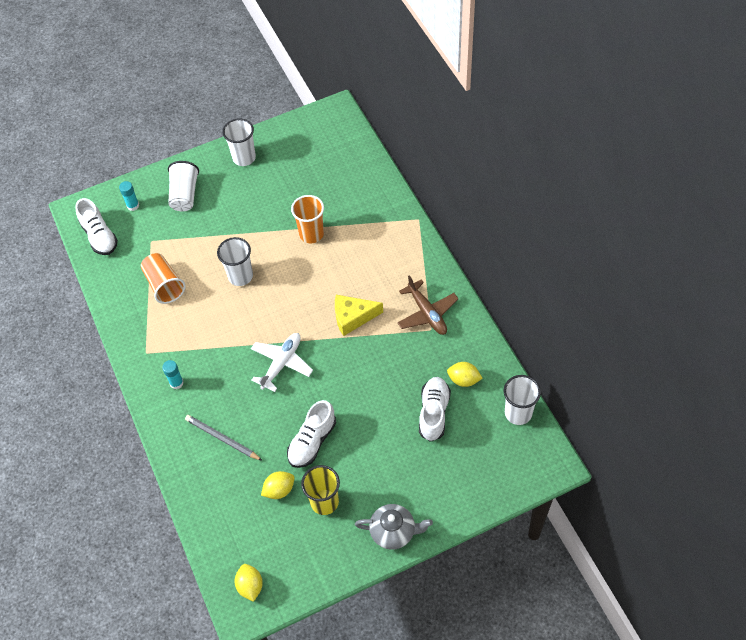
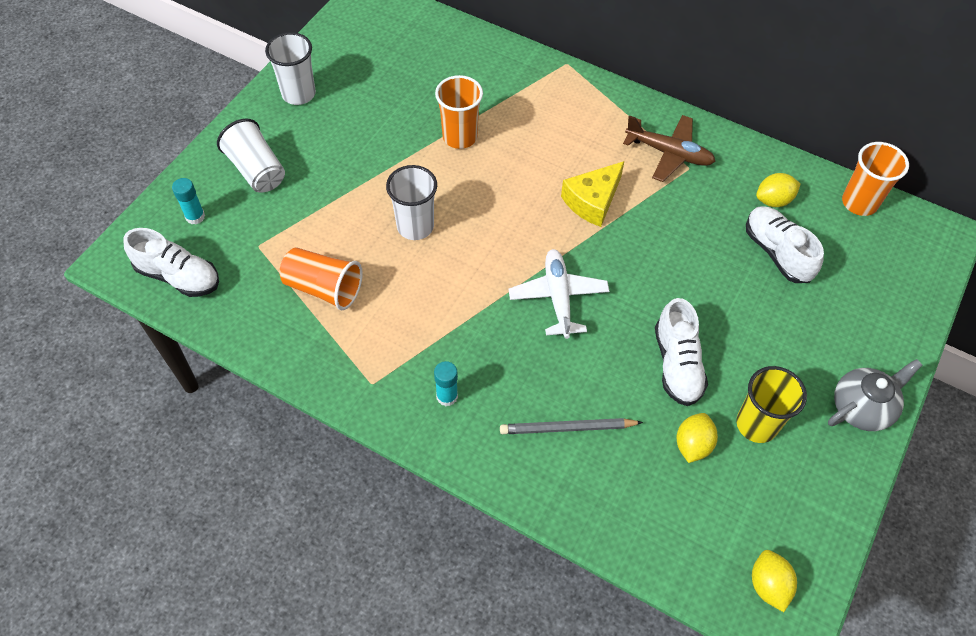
camera: 40 degrees left, 0 degrees up
yellow lemon [235,564,263,602] -> yellow lemon turned 45 degrees clockwise [752,550,797,612]
white cup [504,375,541,425] -> orange cup [842,142,909,216]

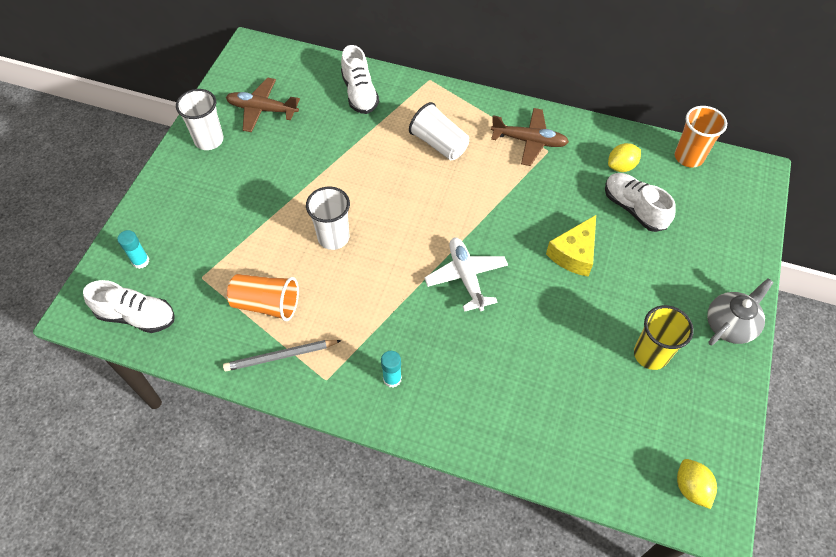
camera: 10 degrees left, 0 degrees up
white cup [217,119,285,193] -> white cup moved to [409,102,469,160]
orange cup [435,75,483,149] -> none
grey pencil [500,418,643,434] -> grey pencil moved to [223,340,342,371]
yellow cheese [561,161,625,227] -> yellow cheese moved to [546,215,596,276]
white shoe [655,298,708,406] -> white shoe moved to [341,45,379,114]
yellow lemon [676,413,718,463] -> none
none -> brown plane [226,77,300,132]

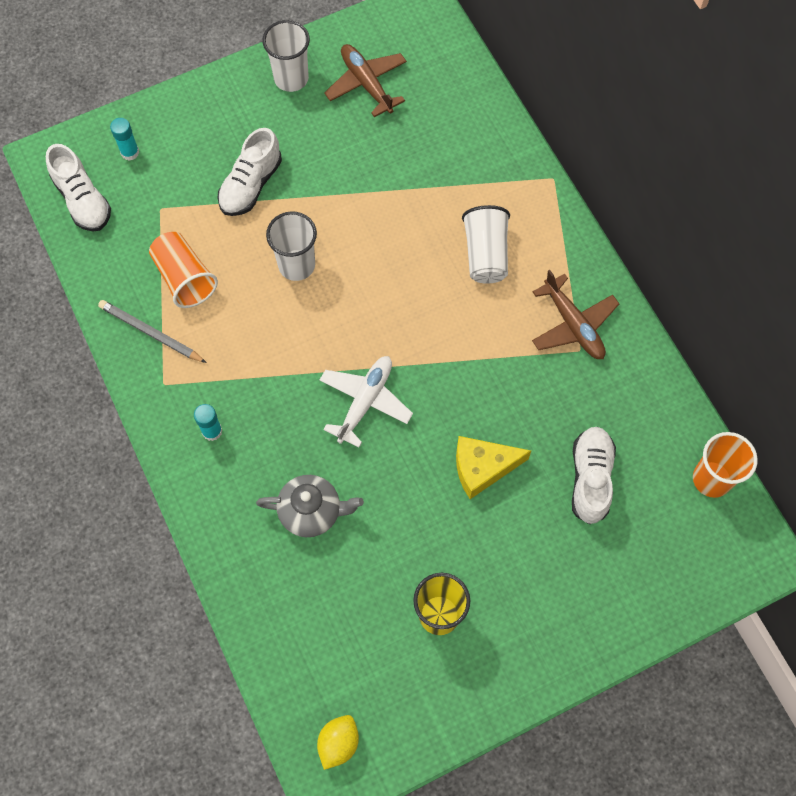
camera: 45 degrees right, 10 degrees up
white shoe [341,45,379,114] -> white shoe moved to [217,128,282,216]
yellow lemon [608,143,641,172] -> none
grey teapot [707,278,774,345] -> grey teapot moved to [256,475,364,537]

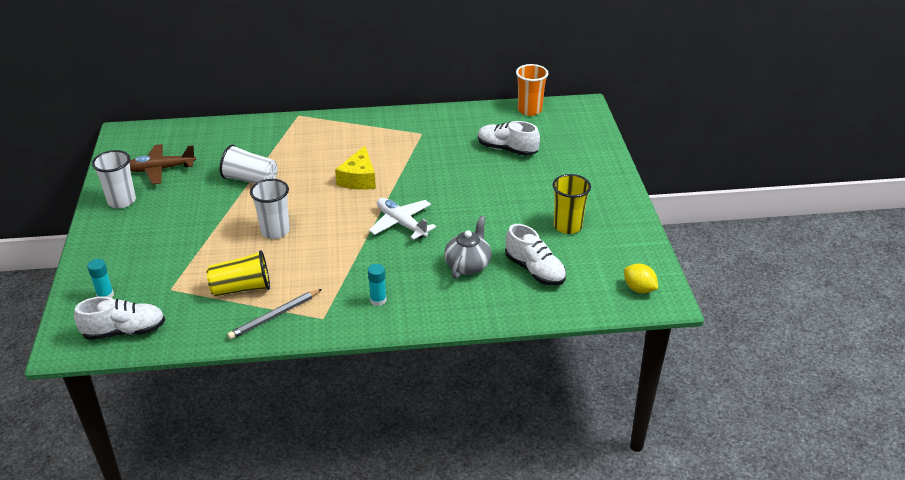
camera: 70 degrees left, 30 degrees down
orange cup [149,232,218,308] -> yellow cup [206,250,270,296]
white shoe [217,128,282,216] -> white shoe moved to [505,224,566,286]
yellow cheese [456,436,531,499] -> yellow cheese moved to [335,146,376,190]
white cup [462,205,510,284] -> white cup moved to [220,145,278,183]
brown plane [532,270,619,359] -> none

